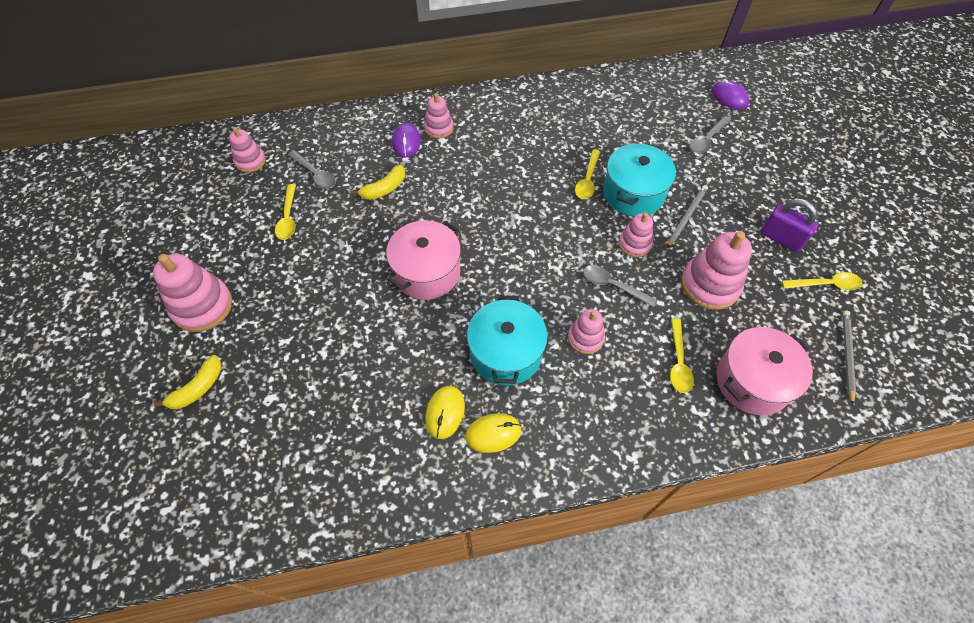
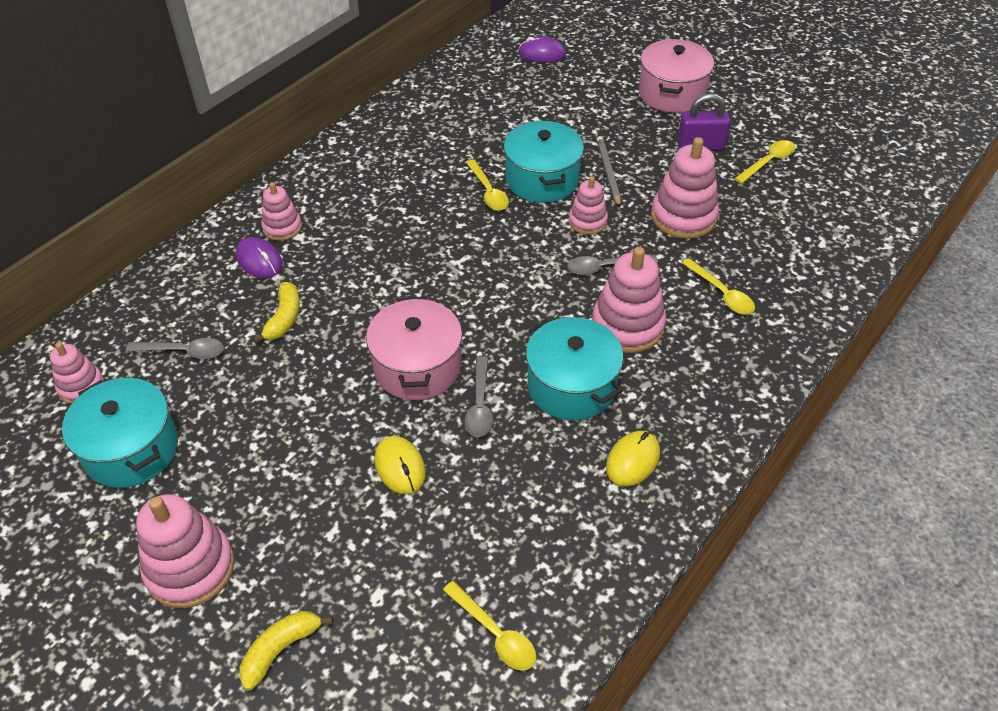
camera: 40 degrees left, 10 degrees down
yellow banana [154,355,221,409] -> yellow banana turned 135 degrees counterclockwise [239,611,333,690]
yellow spoon [275,184,296,240] -> yellow spoon moved to [443,581,536,670]
yellow mouse [425,386,465,439] -> yellow mouse moved to [374,436,426,494]
pink stacking toy [568,309,605,354] -> pink stacking toy [592,247,666,353], size x1.70
grey spoon [690,116,731,153] -> grey spoon moved to [464,356,493,437]
pink pot [716,327,813,415] -> pink pot moved to [639,39,714,113]
grey pencil [843,311,856,405] -> none
none -> turquoise pot [62,378,178,488]

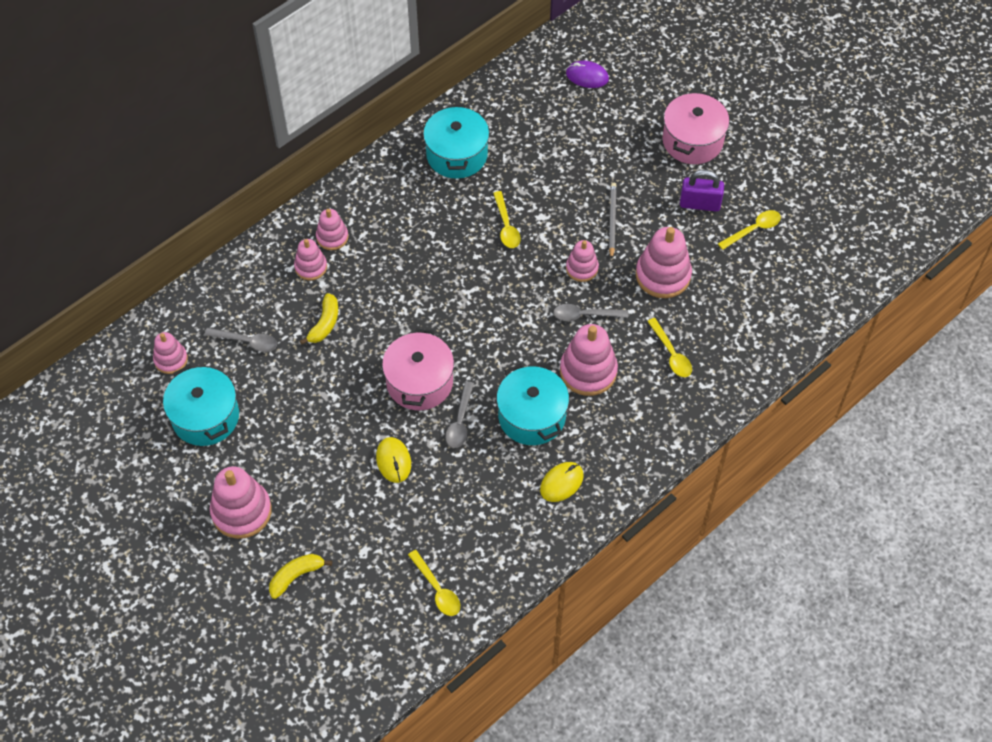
camera: 10 degrees right, 10 degrees up
purple mouse [236,237,283,278] -> pink stacking toy [294,239,327,280]
turquoise pot [504,121,584,203] -> turquoise pot moved to [423,105,489,179]

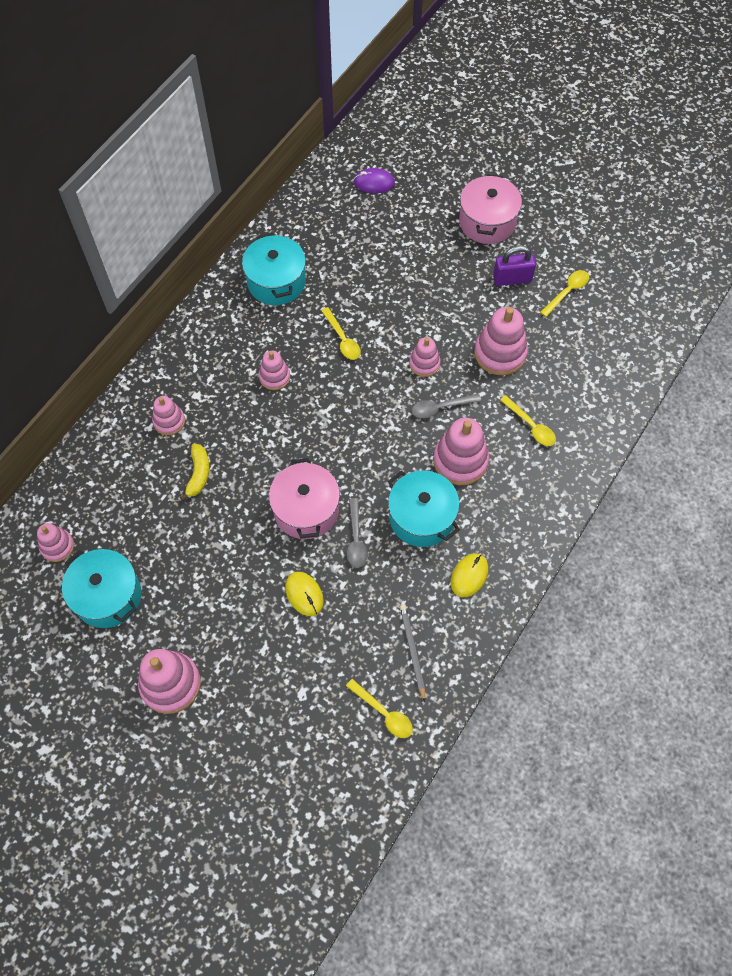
camera: 15 degrees left, 5 degrees up
grey spoon [205,328,277,352] -> none
yellow banana [269,554,332,599] -> none
pink stacking toy [316,209,348,250] -> pink stacking toy moved to [259,351,290,390]
grey pencil [609,183,617,259] -> grey pencil moved to [400,604,425,702]

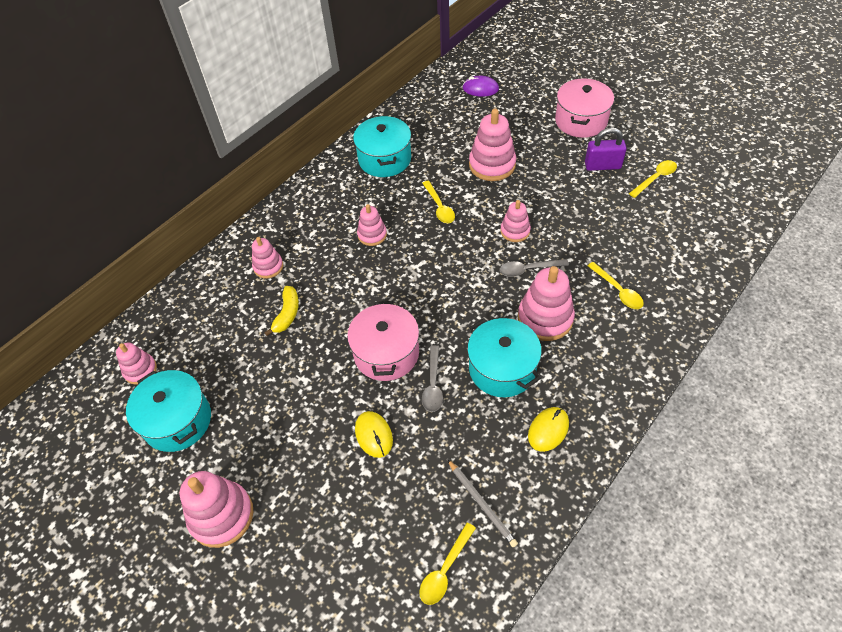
camera: 10 degrees right, 10 degrees down
yellow spoon [346,679,413,738] -> yellow spoon turned 75 degrees clockwise [419,522,476,605]
grey pencil [400,604,425,702] -> grey pencil turned 150 degrees clockwise [447,459,518,547]
pink stacking toy [474,307,528,375] -> pink stacking toy moved to [469,109,516,181]

